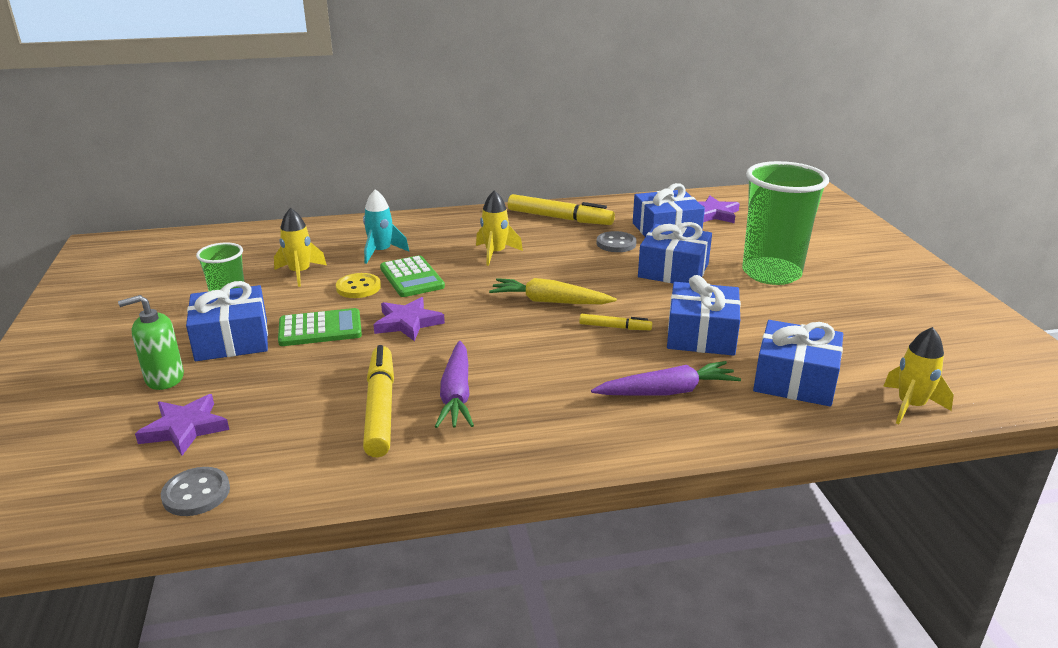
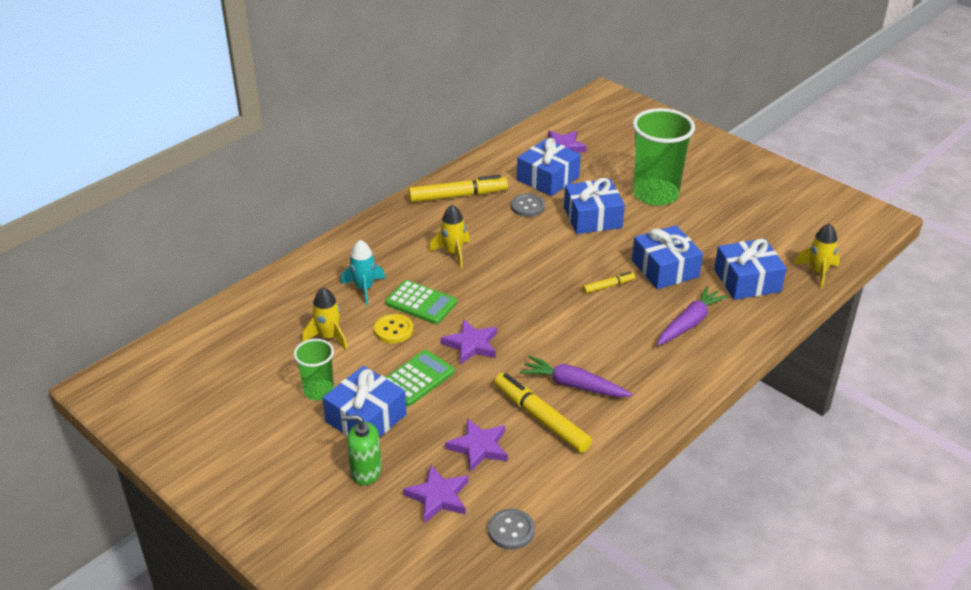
camera: 35 degrees left, 10 degrees up
green soap dispenser [118,295,184,390] -> green soap dispenser turned 60 degrees clockwise [341,415,382,485]
purple carrot [435,341,474,428] -> purple carrot turned 150 degrees clockwise [520,355,633,397]
yellow carrot [489,278,617,304] -> none
none -> purple star [445,418,508,472]

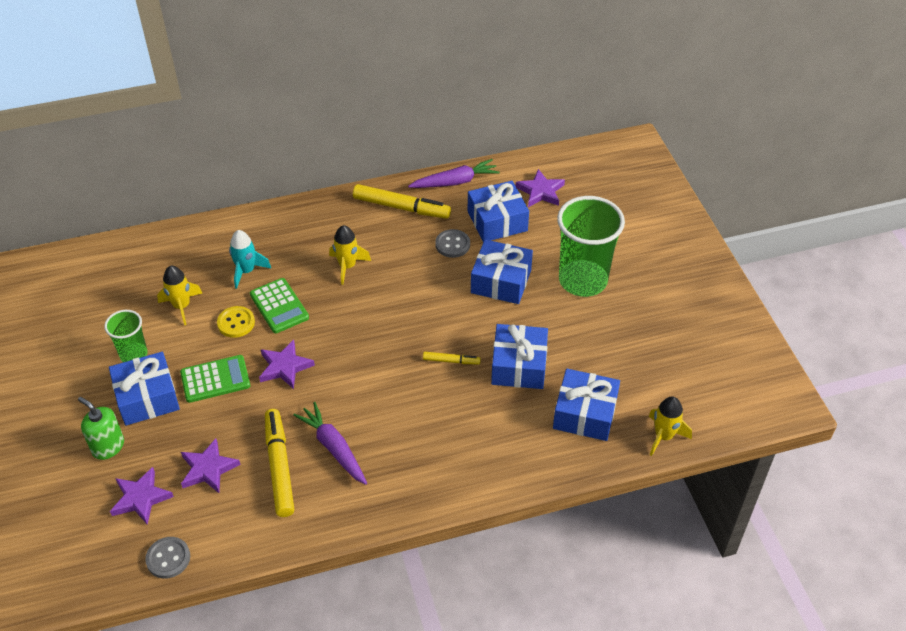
camera: 30 degrees right, 10 degrees up
purple carrot [657,286,728,346] -> purple carrot moved to [408,159,500,188]

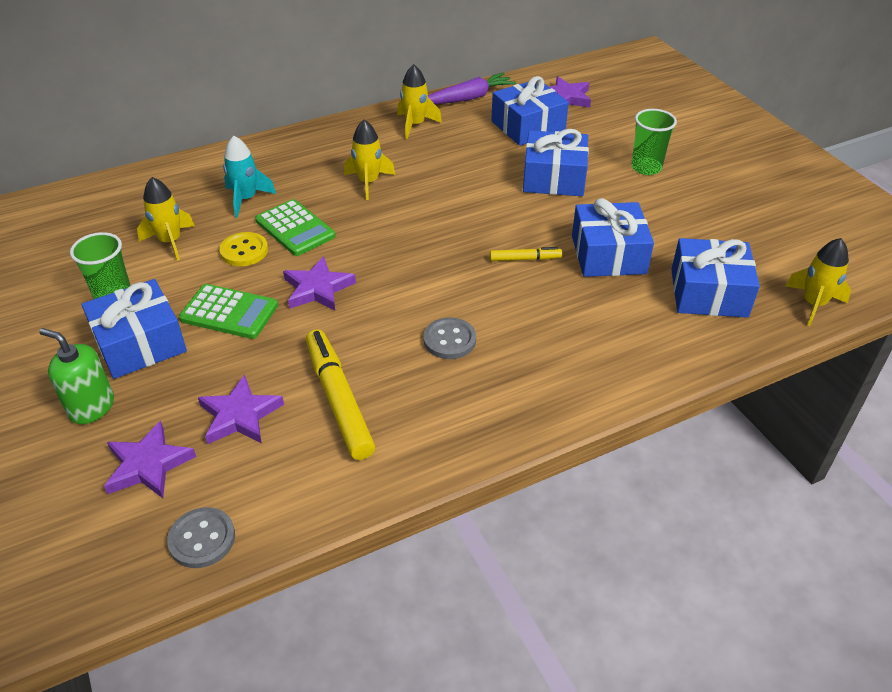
camera: 10 degrees left, 5 degrees down
green calculator [180,355,250,403] -> green calculator turned 45 degrees clockwise [179,284,278,339]
purple carrot [293,402,367,485] -> none
yellow marker [353,184,451,219] -> yellow rocket [397,64,442,139]
grey button [435,229,470,258] -> grey button moved to [424,318,476,359]
green cup [557,196,625,297] -> green cup [631,109,677,175], size x0.53

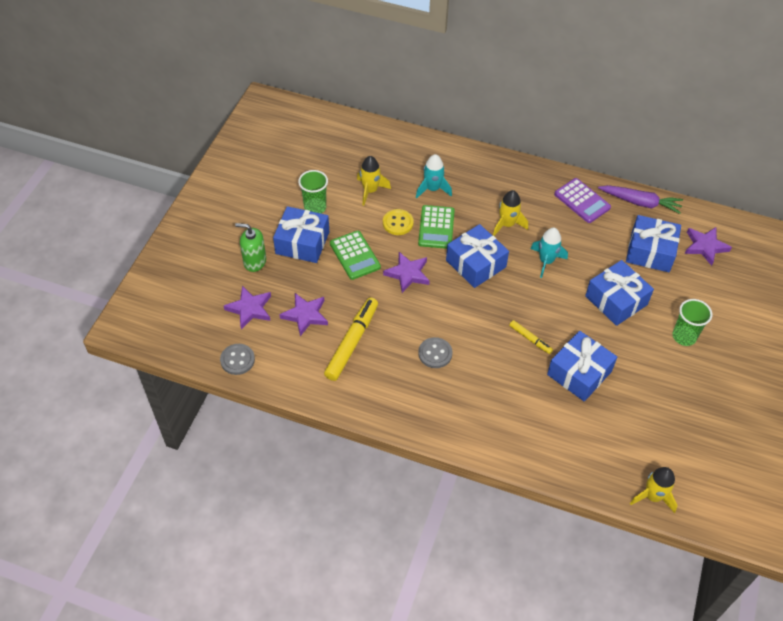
camera: 45 degrees right, 10 degrees up
green soap dispenser [39,328,114,424] -> green soap dispenser turned 60 degrees counterclockwise [235,223,266,272]
yellow rocket [397,64,442,139] -> purple calculator [554,178,611,223]
blue gift [671,238,760,318] -> blue gift moved to [446,224,509,288]
none -> turquoise rocket [531,228,568,278]

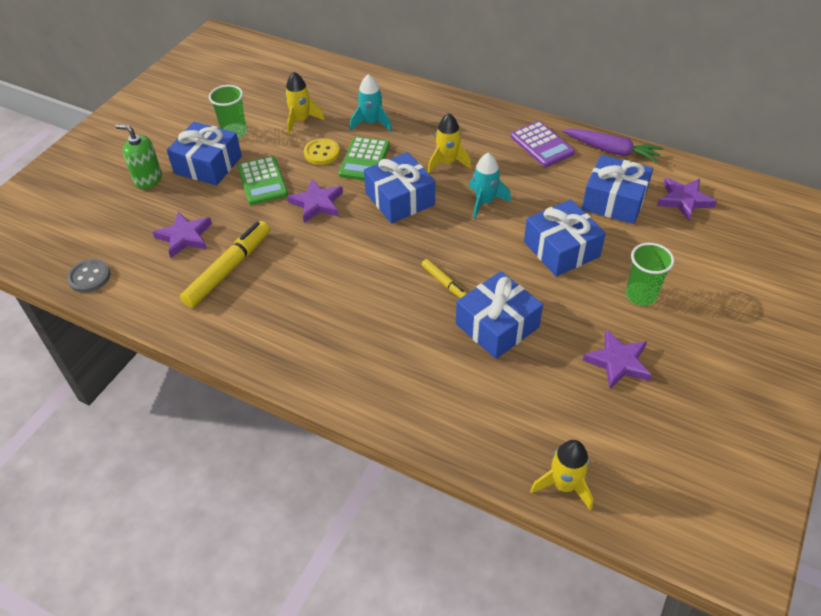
camera: 10 degrees right, 5 degrees down
purple star [224,286,271,329] -> purple star moved to [583,329,652,389]
grey button [418,337,453,368] -> none

